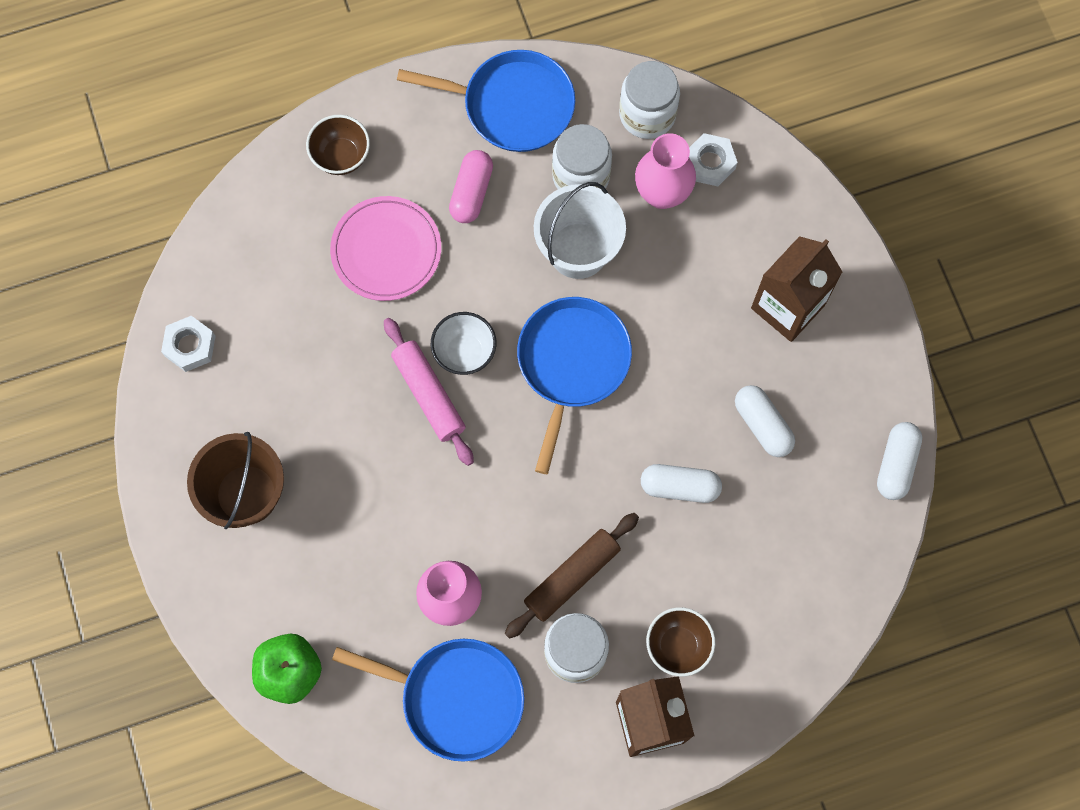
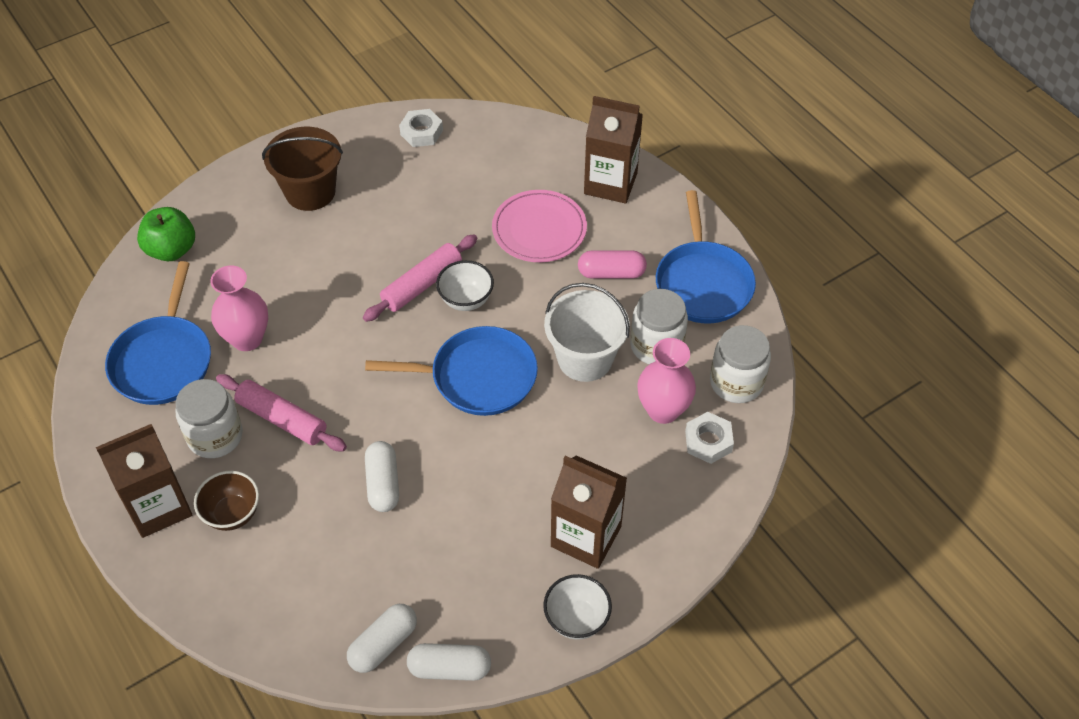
camera: 75 degrees right, 20 degrees down
brown bowl [306,115,370,175] -> brown carton [584,96,643,203]
brown rolling pin [505,513,639,639] -> pink rolling pin [216,374,347,451]
white capsule [735,385,795,457] -> white capsule moved to [347,604,417,673]
none -> white bowl [543,574,612,640]

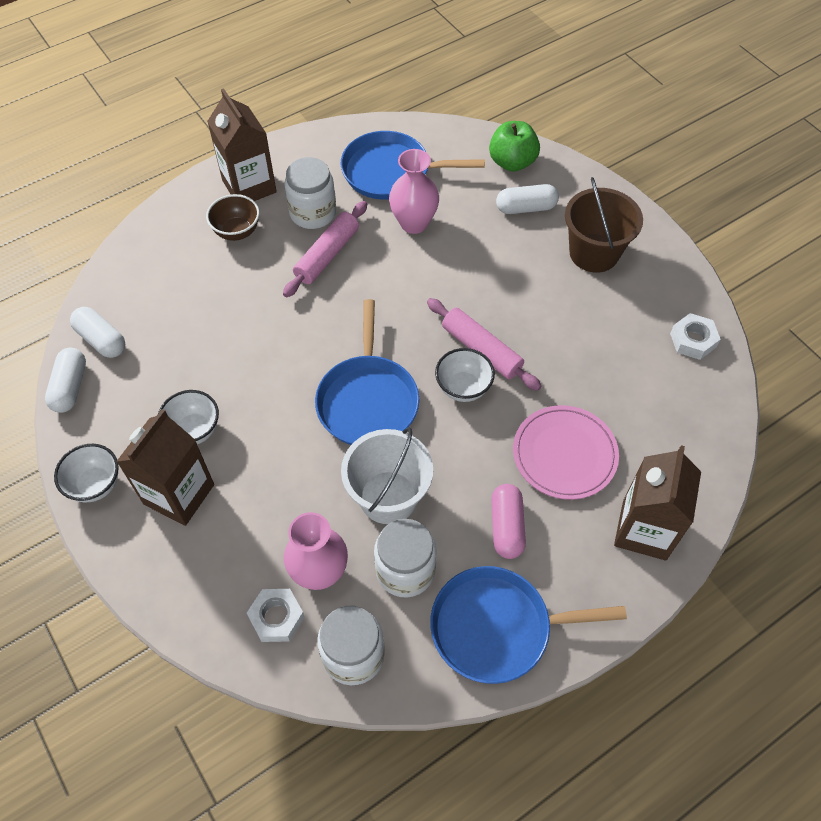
camera: 90 degrees right, 5 degrees up
white capsule [365,441,399,512] -> white capsule moved to [496,184,559,214]
none -> white bowl [158,390,219,444]

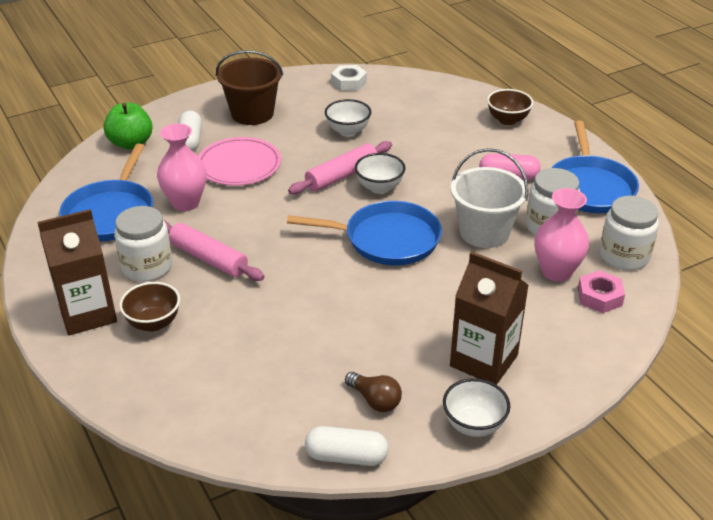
camera: 85 degrees left, 20 degrees down
white capsule [70,307,125,358] -> none
white bowl [158,390,219,444] -> white bowl moved to [325,99,371,137]
white nut [247,589,305,642] -> pink nut [578,270,625,313]
pink plate [513,405,619,500] -> pink plate moved to [198,137,281,186]
brown carton [614,445,701,560] -> brown bowl [487,89,533,125]
none -> brown light bulb [345,372,402,412]

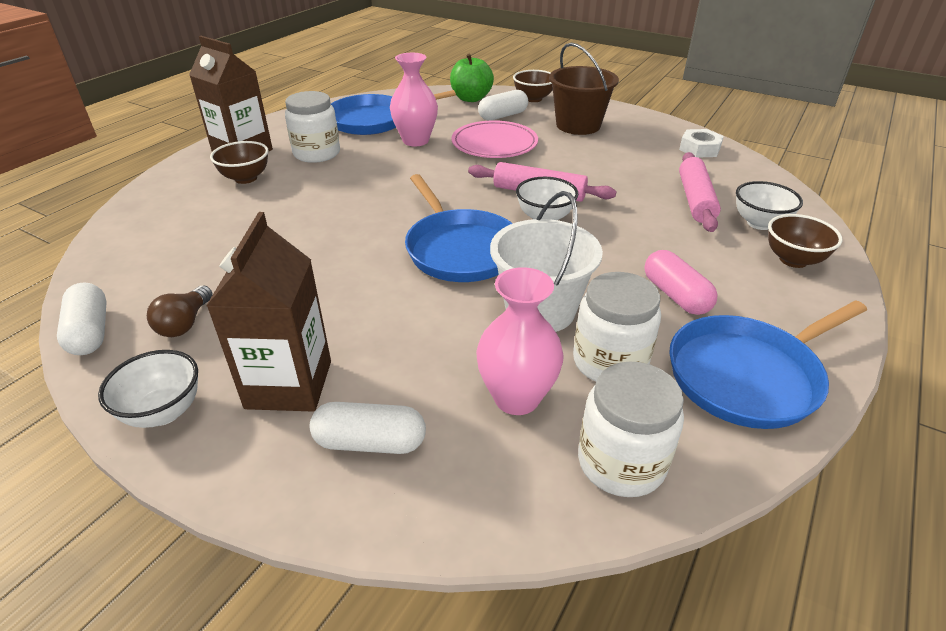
camera: 60 degrees right, 0 degrees up
pink rolling pin [164,220,264,281] -> pink rolling pin moved to [679,152,721,232]
white bowl [325,99,371,137] -> white bowl moved to [736,181,803,230]
pink nut [578,270,625,313] -> none
none -> white capsule [310,402,426,454]
none -> brown bowl [513,70,553,102]

